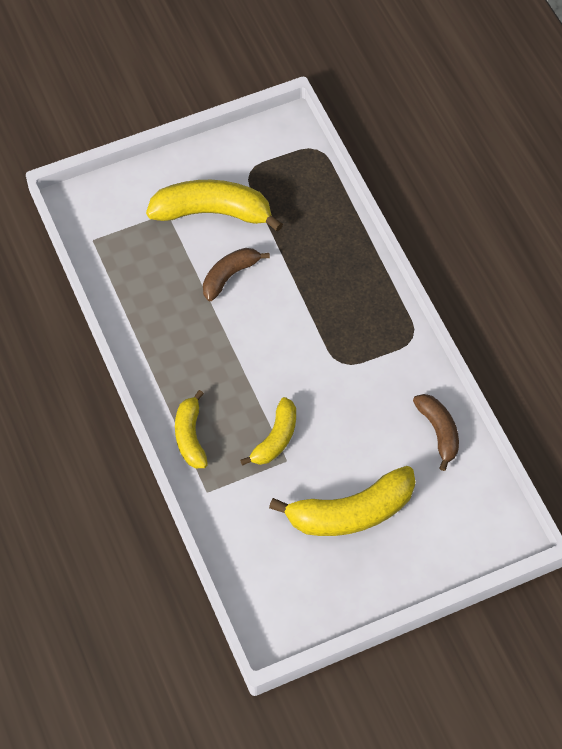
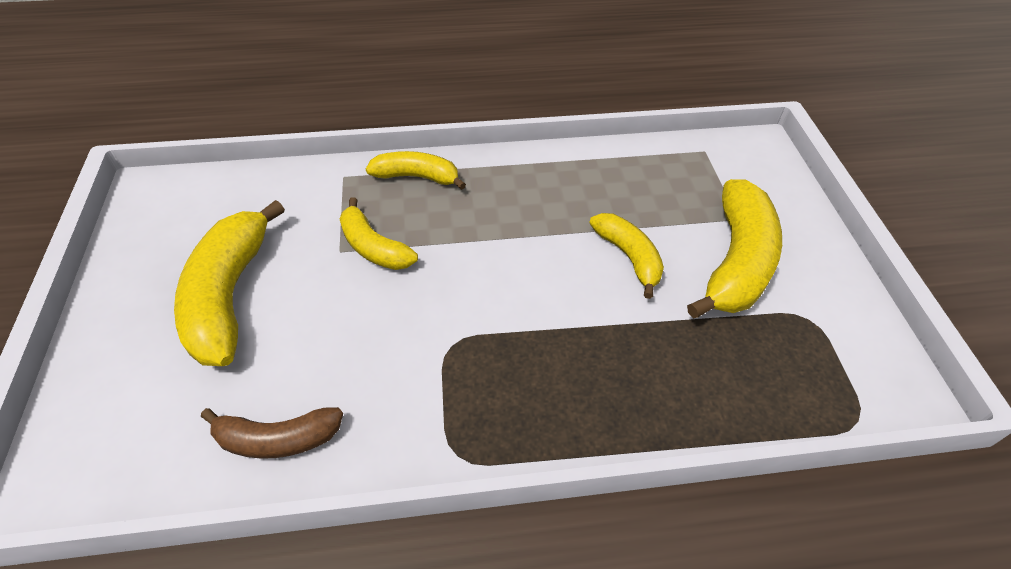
camera: 105 degrees right, 10 degrees down
brown banana [203,248,270,301] -> yellow banana [589,213,664,299]

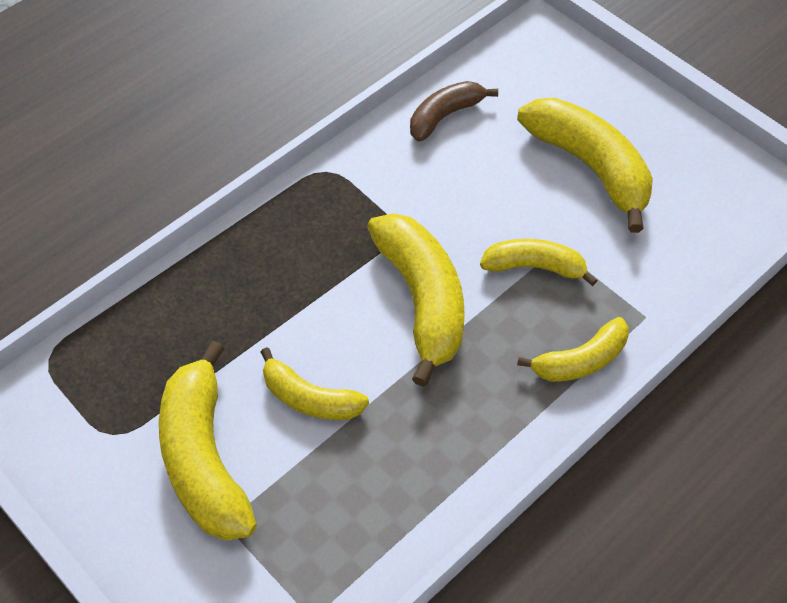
camera: 145 degrees right, 5 degrees up
none -> yellow banana [367,213,465,387]

